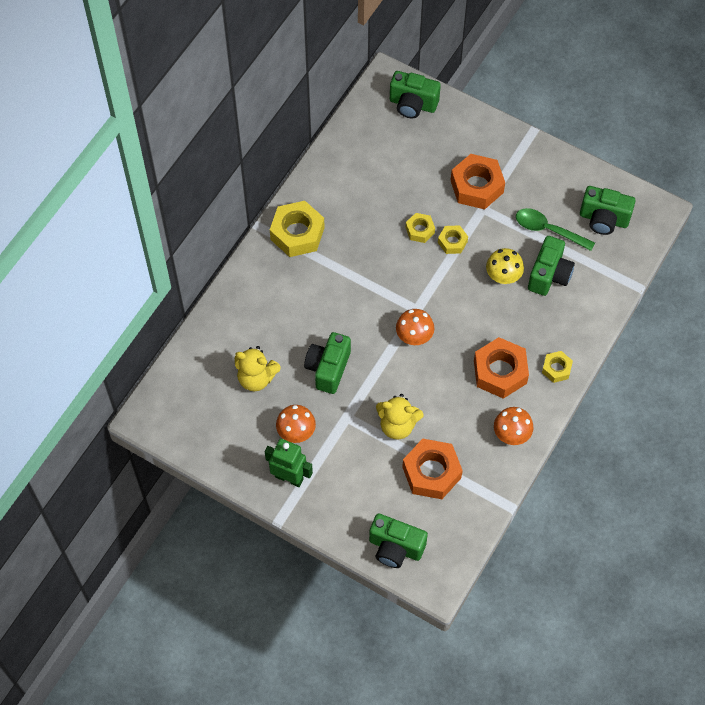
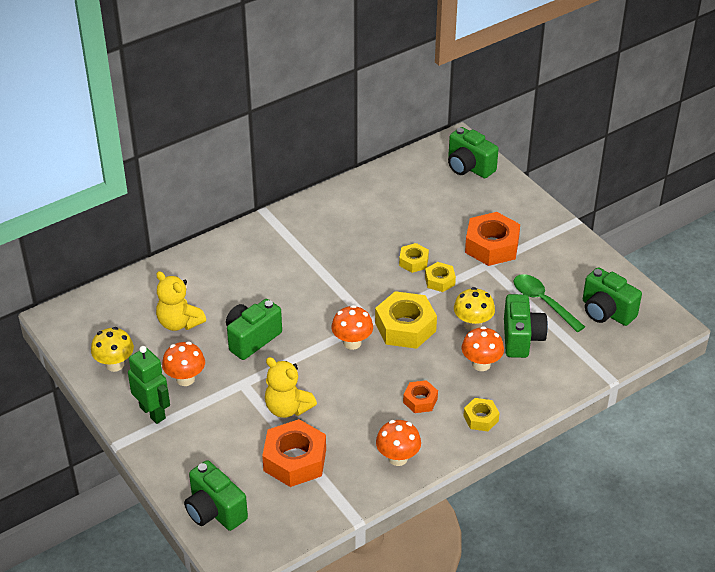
camera: 25 degrees right, 20 degrees down
yellow nut [270,201,325,257] -> yellow nut moved to [375,291,437,349]
orange nut [474,337,529,399] -> orange nut [403,380,438,413], size x0.54
green camera [528,236,575,296] -> green camera turned 45 degrees counterclockwise [504,294,548,358]
none -> yellow mushroom [91,327,134,372]
none -> orange mushroom [462,326,504,371]

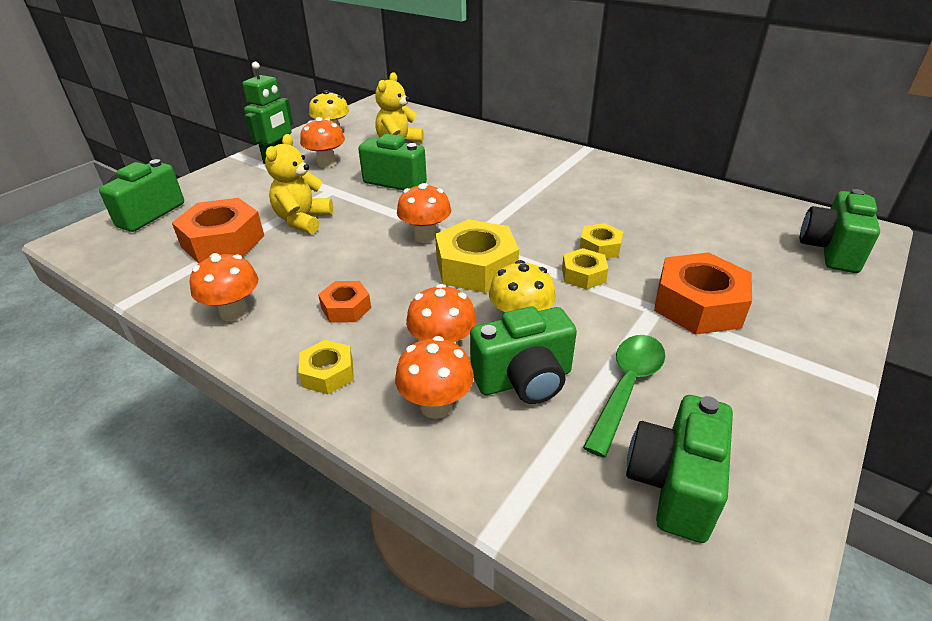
camera: 70 degrees right, 5 degrees down
none -> orange mushroom [395,336,474,419]

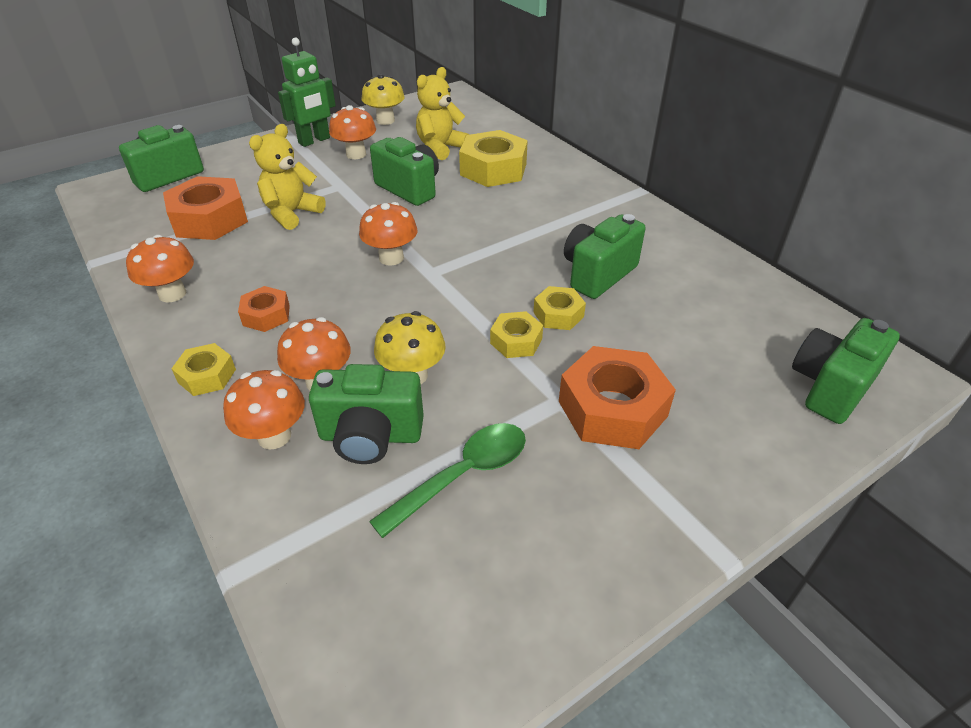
camera: 20 degrees right, 5 degrees up
yellow nut [435,219,519,293] -> yellow nut moved to [459,130,528,187]
green camera [626,395,733,543] -> green camera moved to [564,214,646,299]

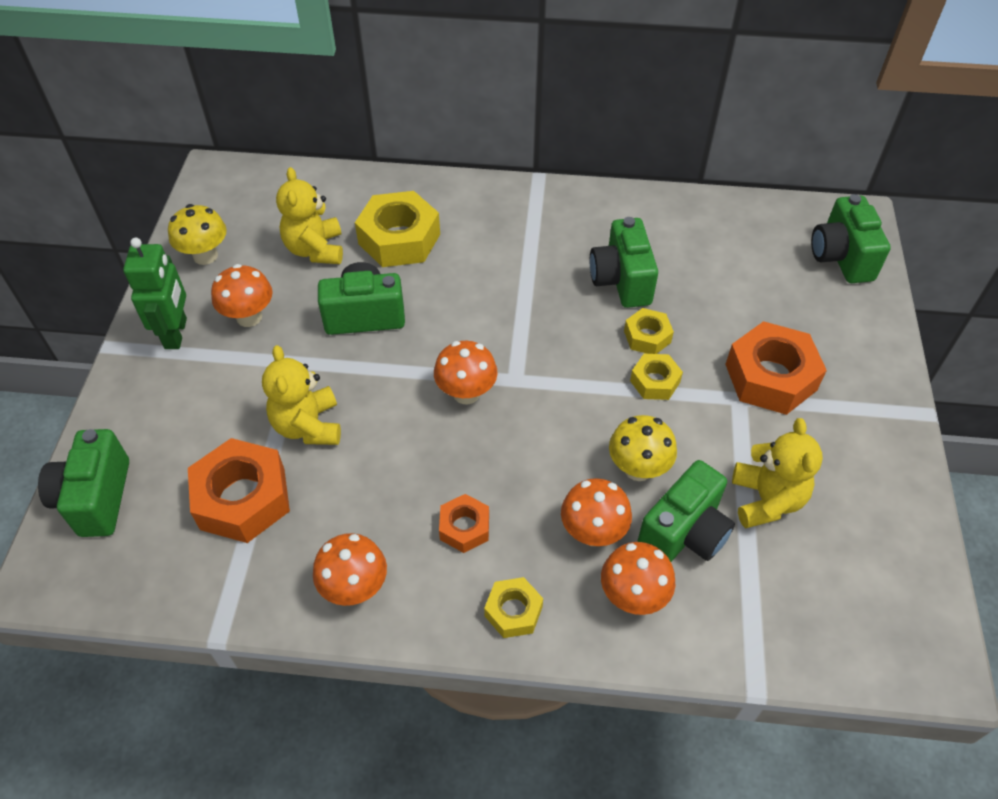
camera: 50 degrees left, 10 degrees up
green spoon [369,423,526,538] -> yellow teddy bear [732,418,823,528]

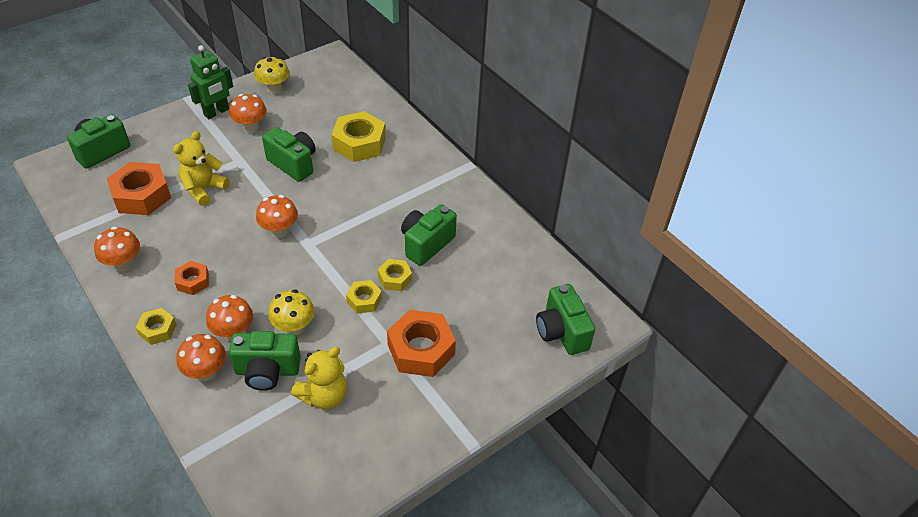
camera: 45 degrees right, 5 degrees down
yellow teddy bear [276,167,343,264] -> none
green camera [811,194,891,283] -> green camera turned 60 degrees counterclockwise [536,284,596,355]

